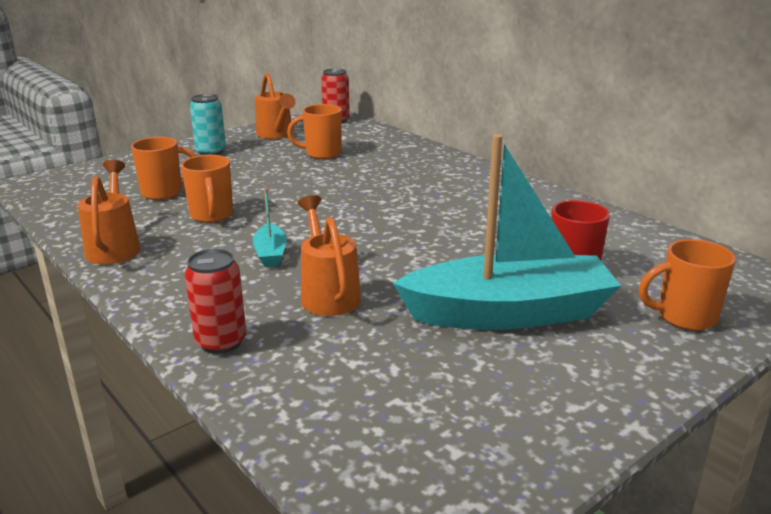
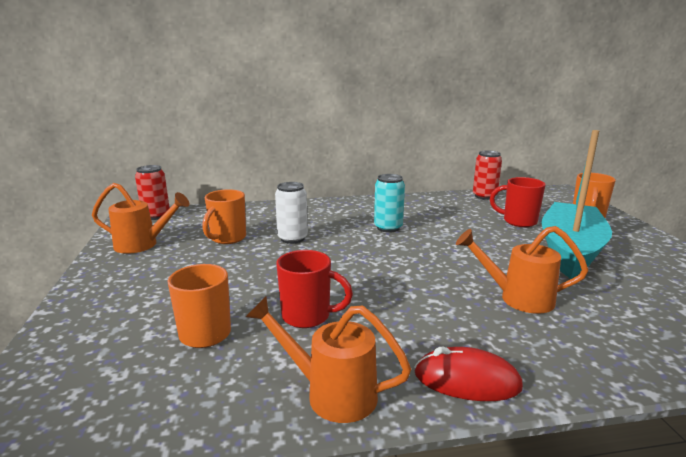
camera: 60 degrees left, 5 degrees down
orange mug [181,155,233,223] -> red mug [276,250,353,328]
red can [184,249,246,354] -> red can moved to [473,150,502,200]
turquoise can [190,94,226,155] -> turquoise can moved to [374,174,405,233]
turquoise boat [253,188,287,267] -> none
none -> white can [275,182,308,244]
none -> red mouse [414,347,523,401]

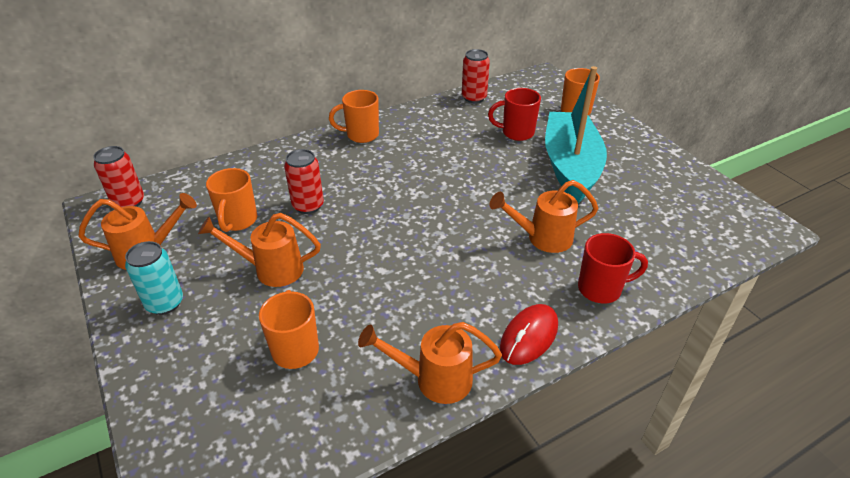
camera: 20 degrees left, 20 degrees up
white can [275,182,308,244] -> red can [284,149,324,214]
red mug [276,250,353,328] -> red mug moved to [578,233,648,303]
turquoise can [374,174,405,233] -> turquoise can moved to [125,241,183,315]
red mouse [414,347,523,401] -> red mouse turned 45 degrees counterclockwise [500,304,558,365]
none -> orange watering can [198,213,321,287]
none -> orange mug [329,90,379,143]

